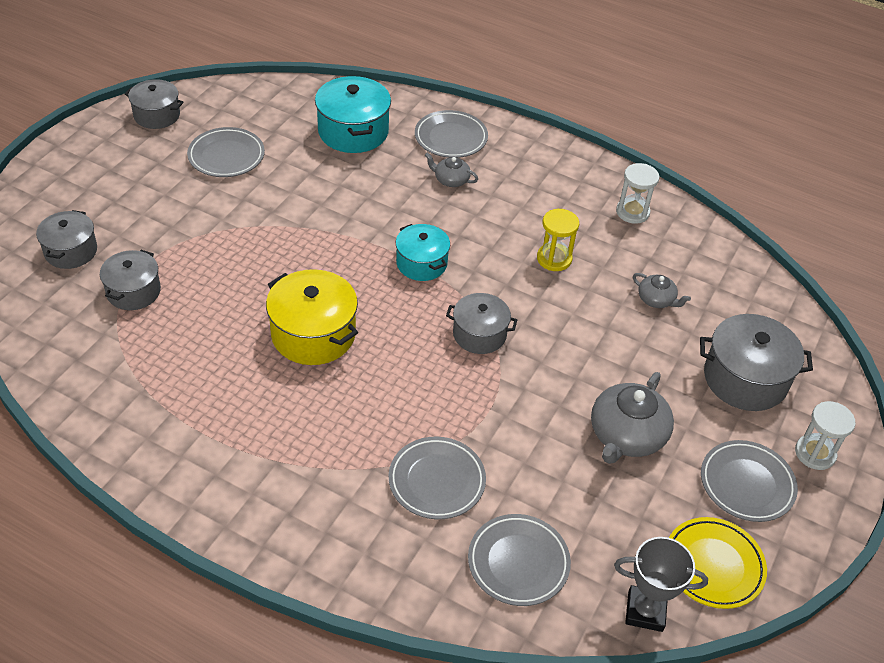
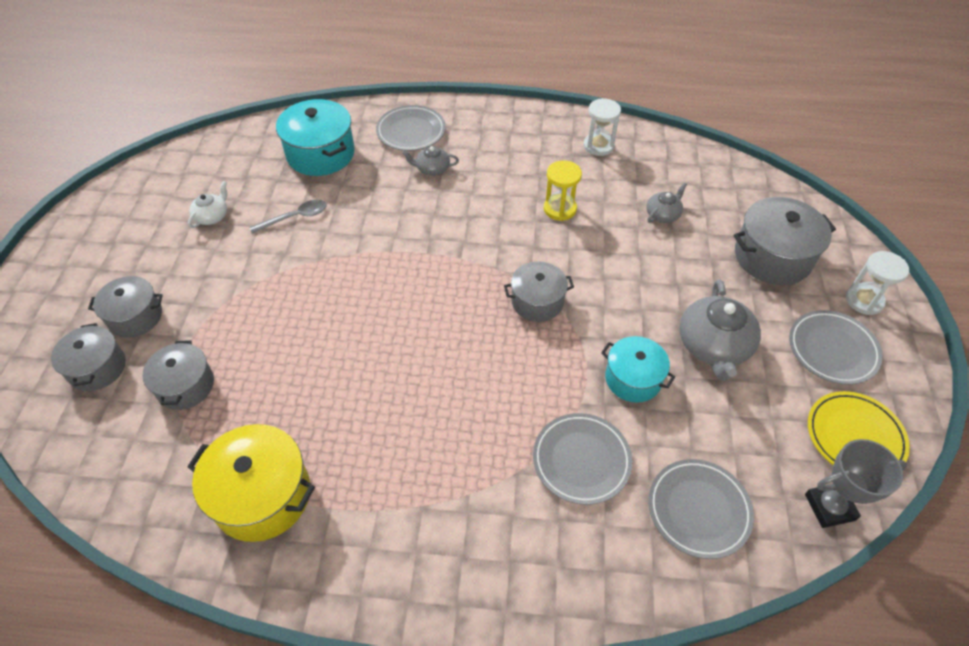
camera: 20 degrees left, 5 degrees up
grey pot [125,79,184,129] -> grey pot moved to [88,276,163,338]
grey plate [187,127,265,177] -> white teapot [188,181,227,228]
yellow pot [266,269,358,365] -> yellow pot moved to [187,424,315,542]
turquoise pot [396,224,450,281] -> turquoise pot moved to [601,336,675,403]
grey teapot [633,273,691,308] -> grey teapot turned 60 degrees counterclockwise [646,183,687,223]
none -> grey spoon [249,199,327,234]

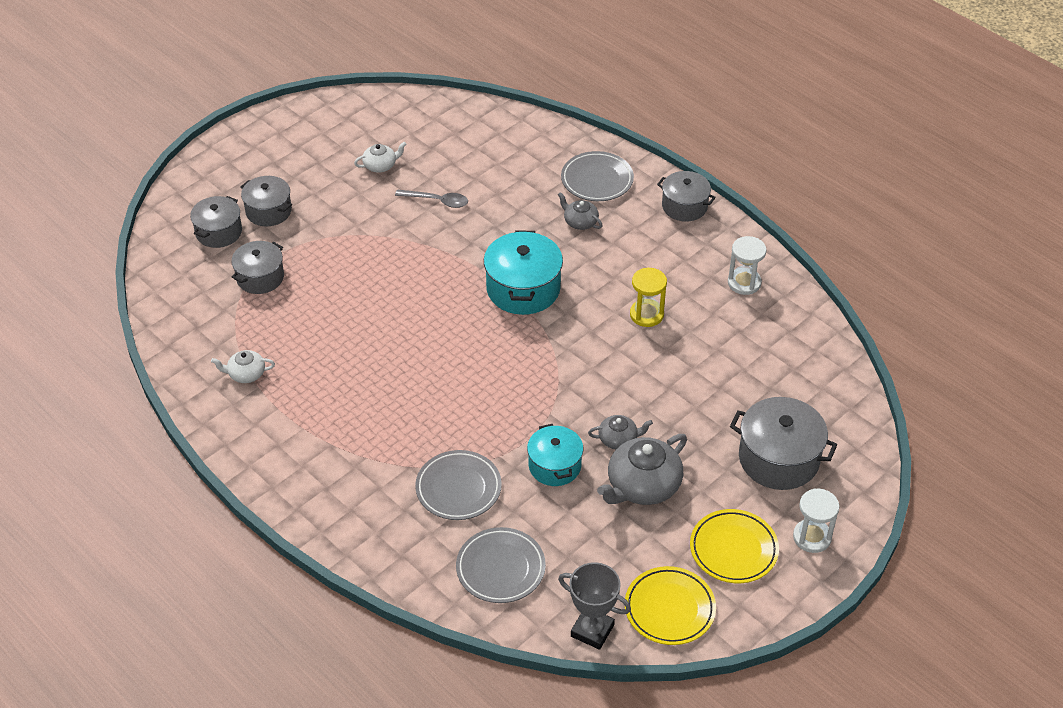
camera: 40 degrees right, 5 degrees down
yellow pot [187,424,315,542] -> white teapot [211,350,275,383]
turquoise pot [276,99,355,176] -> turquoise pot moved to [484,230,563,315]
grey pot [504,261,574,322] -> grey pot moved to [657,171,716,222]
grey teapot [646,183,687,223] -> grey teapot moved to [588,415,653,450]
grey plate [789,310,883,385] -> yellow plate [690,509,779,583]

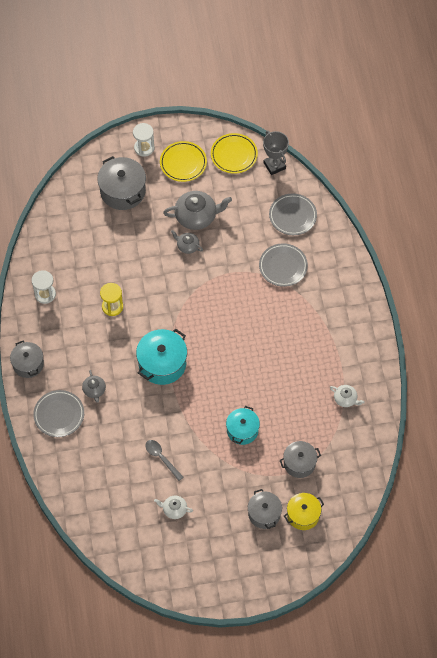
camera: 145 degrees left, 15 degrees up
grey pot [190,196,242,248] -> yellow pot [284,493,324,530]
turquoise pot [527,424,583,486] -> turquoise pot moved to [226,406,260,445]

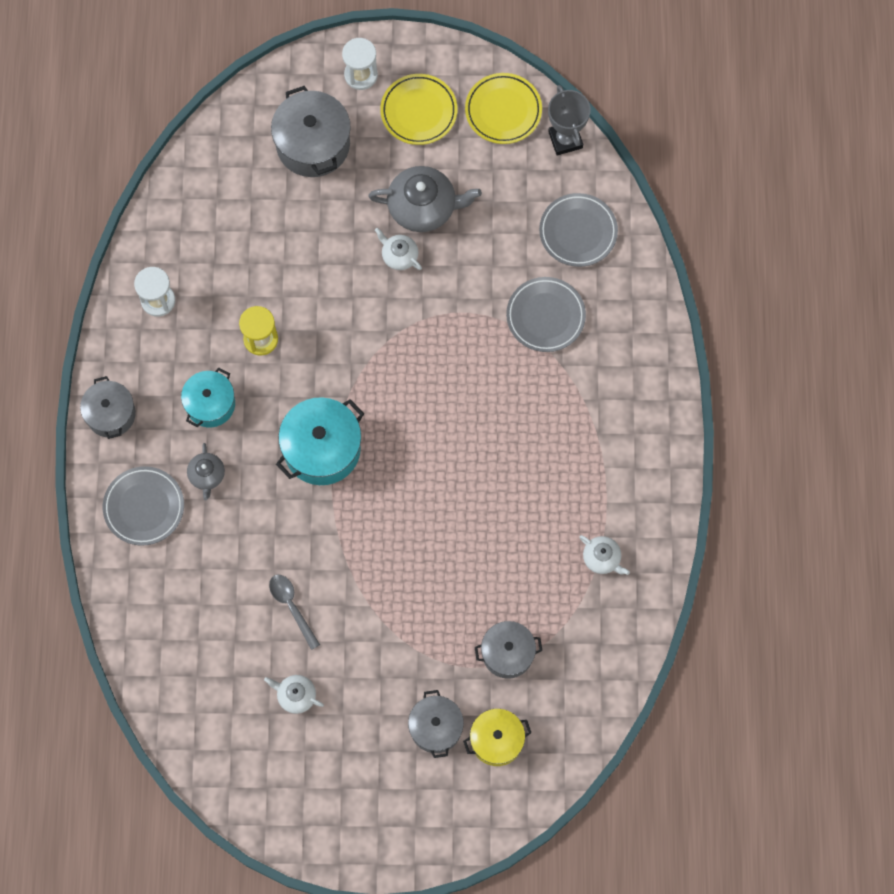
camera: 10 degrees right, 10 degrees up
grey teapot [171,230,203,254] -> white teapot [375,228,422,270]
turquoise pot [226,406,260,445] -> turquoise pot moved to [181,368,235,427]

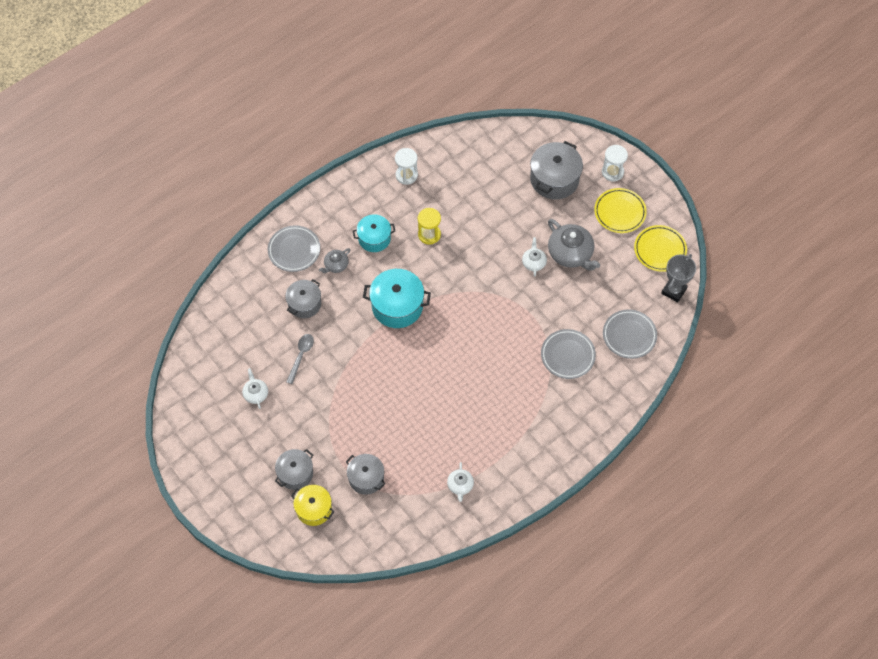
camera: 50 degrees right, 10 degrees down
grey pot [80,376,136,439] -> grey pot moved to [285,279,321,318]

